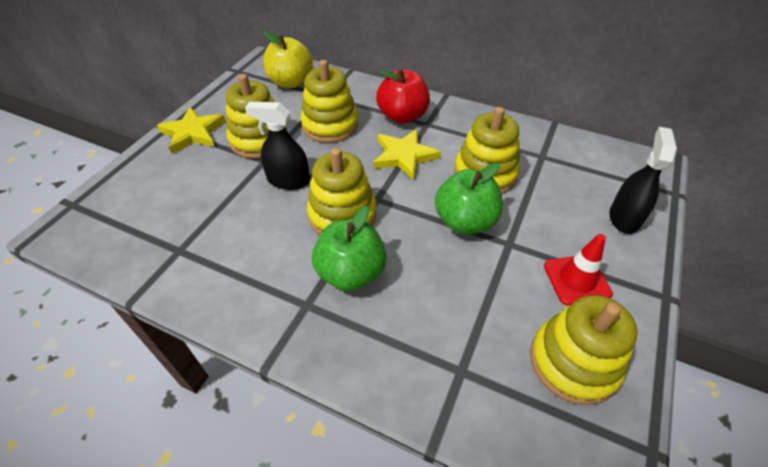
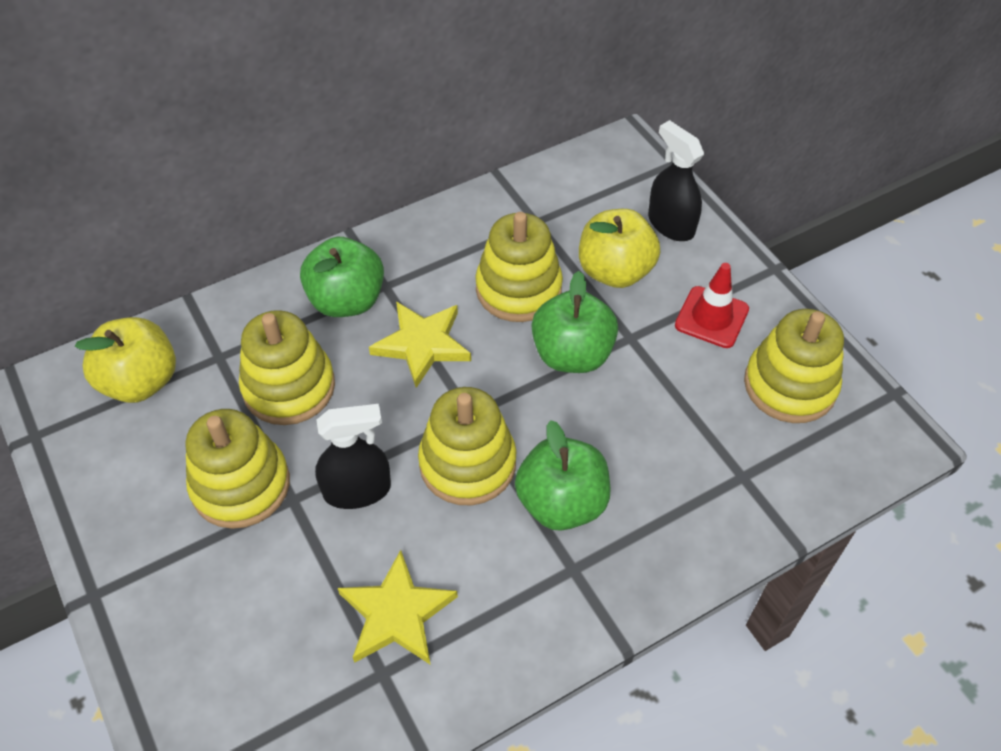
camera: 55 degrees left, 5 degrees up
yellow star [157,107,226,154] -> yellow star moved to [338,550,458,664]
black spray bottle [245,102,310,190] -> black spray bottle turned 150 degrees counterclockwise [315,404,391,509]
red apple [376,69,430,124] -> green apple [300,237,384,317]
none -> yellow apple [579,209,660,288]

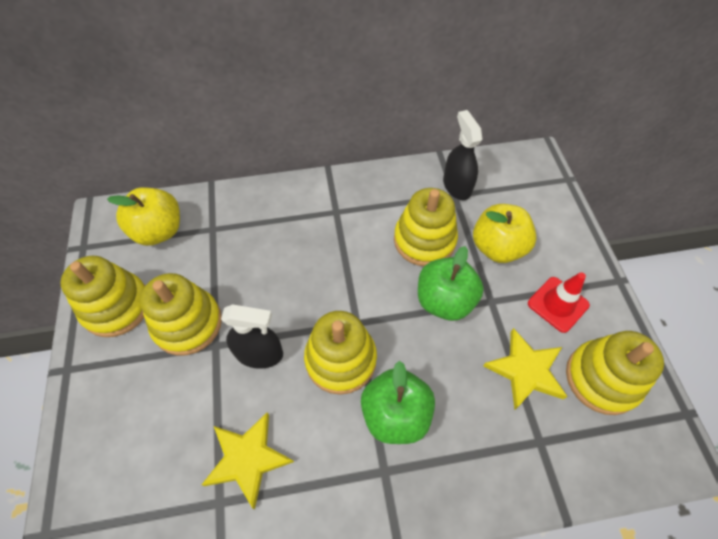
camera: 20 degrees right, 5 degrees up
yellow stacking toy [239,310,335,425] -> yellow stacking toy moved to [60,256,145,337]
green apple [300,237,384,317] -> none
yellow star [369,301,471,388] -> yellow star moved to [483,328,568,409]
black spray bottle [648,120,704,241] -> black spray bottle moved to [443,110,482,200]

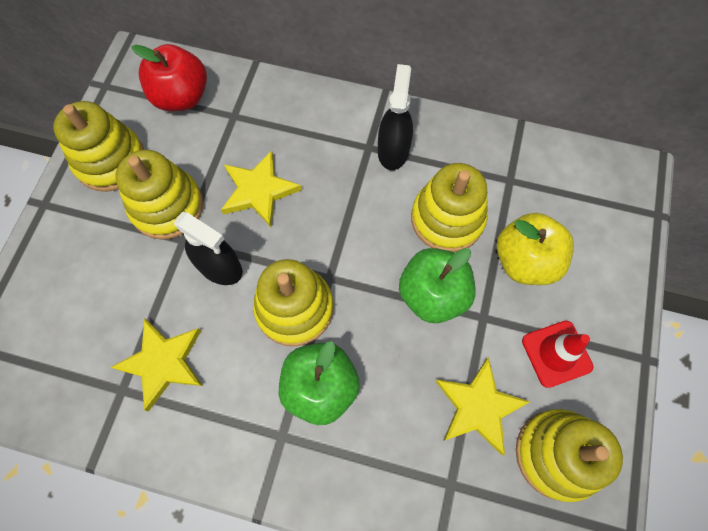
camera: 25 degrees right, 10 degrees up
yellow apple [107,187,180,246] -> red apple [132,44,207,111]
black spray bottle [443,110,482,200] -> black spray bottle moved to [378,64,413,170]
none -> yellow star [221,150,302,227]

